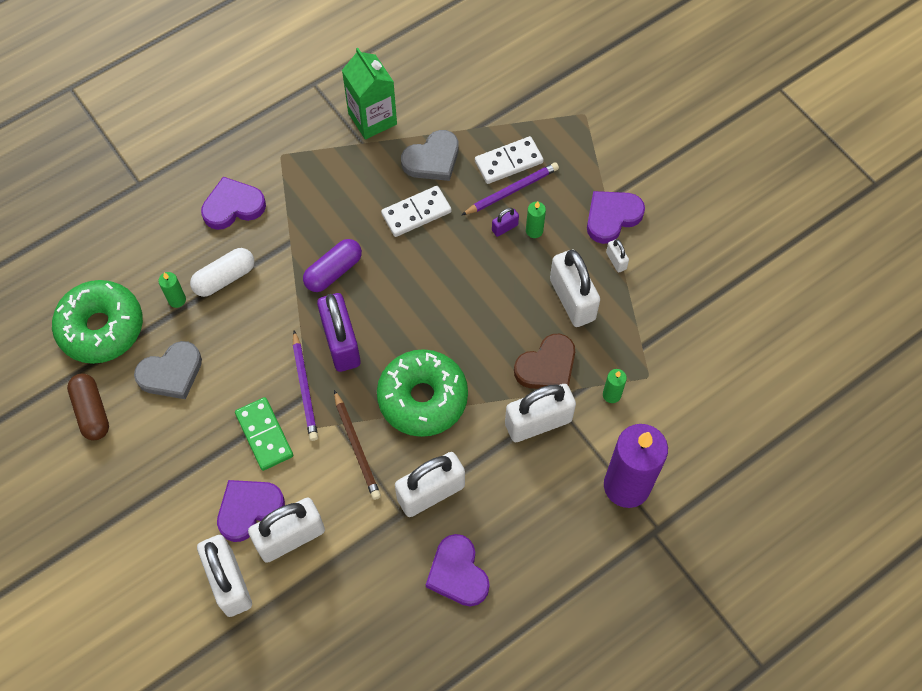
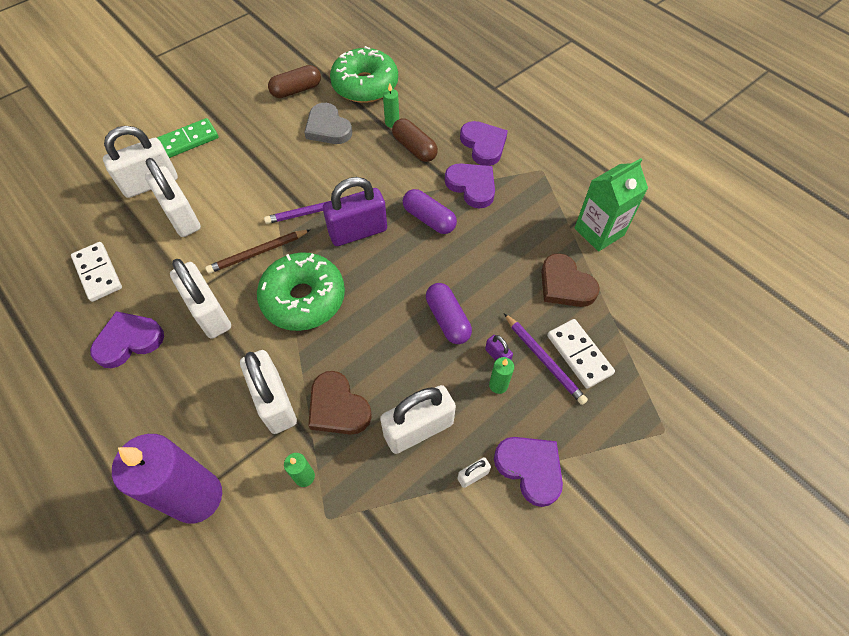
camera: 85 degrees right, 5 degrees down
white capsule [190,248,254,297] -> brown capsule [392,118,438,162]
purple heart [217,480,285,542] -> purple heart moved to [445,163,495,208]
green domino [235,397,293,471] -> green domino moved to [157,118,218,158]
white domino [381,186,452,237] -> white domino moved to [71,242,122,302]
grey heart [401,130,459,181] -> brown heart [541,253,600,307]
none -> purple capsule [426,283,472,344]

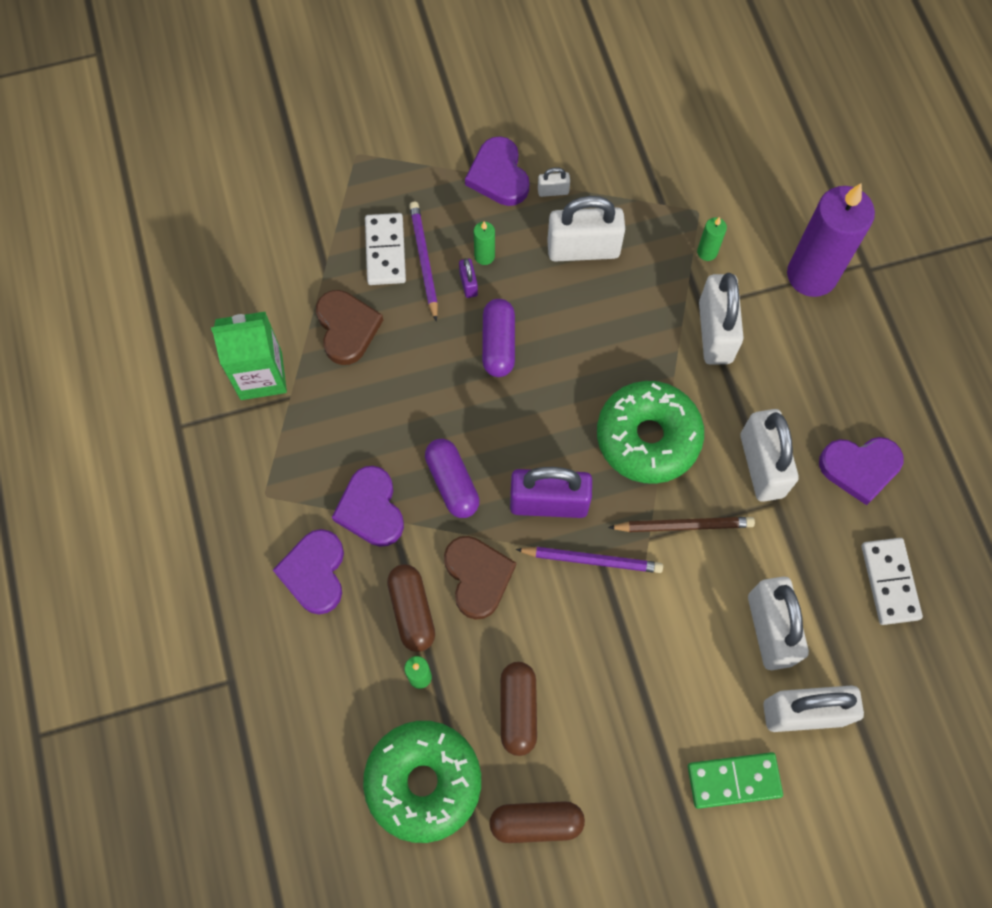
camera: 155 degrees left, 10 degrees up
grey heart [304,103,352,144] -> brown capsule [500,662,537,756]
brown heart [308,371,372,435] -> brown heart moved to [444,536,516,620]

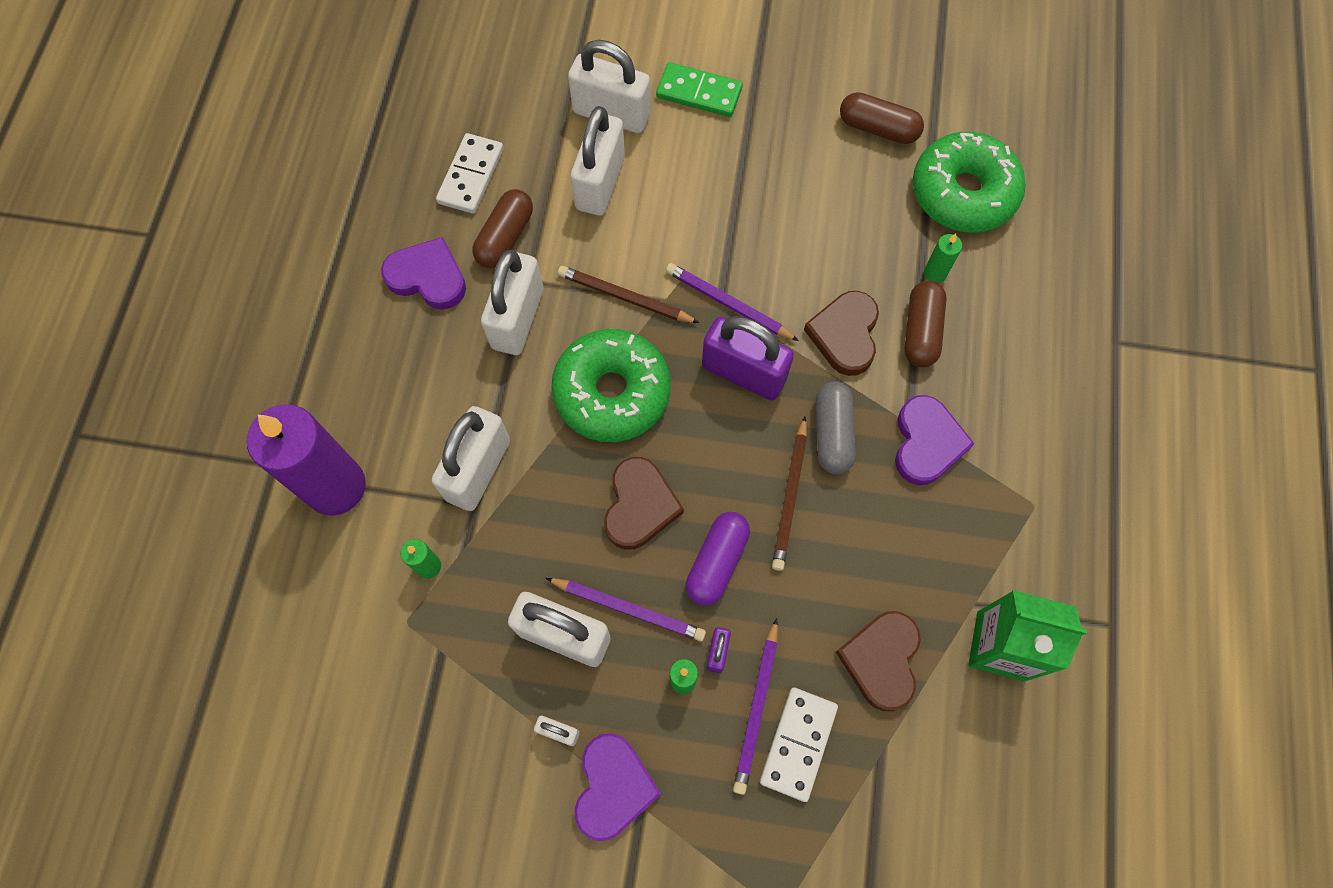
camera: 155 degrees left, 0 degrees up
purple heart [273,529,344,614] -> none
purple capsule [425,439,480,518] -> grey capsule [816,381,856,474]
brown capsule [500,662,537,756] -> brown capsule moved to [472,189,533,268]
none -> purple pencil [546,578,706,641]
none -> brown heart [604,457,684,550]
none -> brown pencil [772,416,807,571]

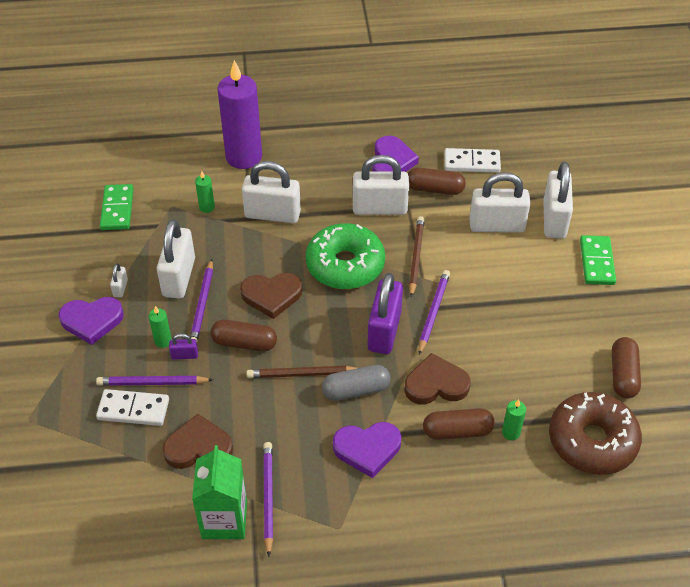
camera: 75 degrees right, 20 degrees down
purple capsule [686,512,750,606] -> brown capsule [210,320,277,352]
green donut [913,132,1026,233] -> brown donut [549,392,642,475]
none -> green domino [100,184,134,230]
none -> purple pencil [263,442,273,557]

